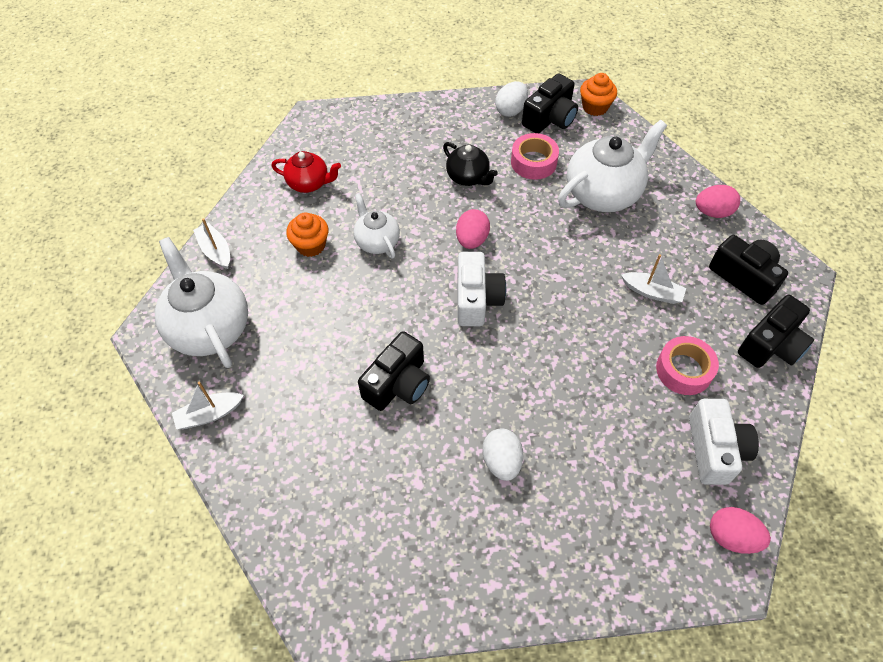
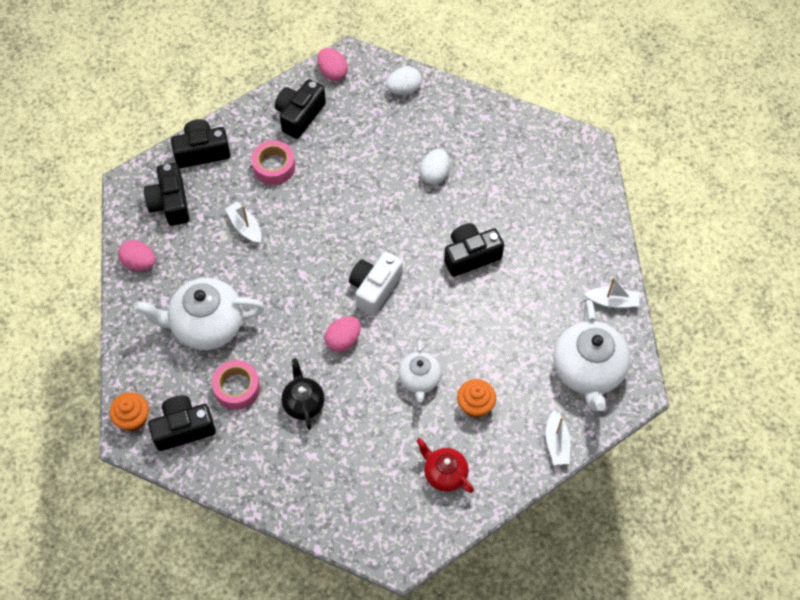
camera: 150 degrees left, 5 degrees up
white egg [495,81,528,117] -> white egg moved to [386,66,422,95]
white camera [689,399,759,485] -> black camera [275,79,326,139]

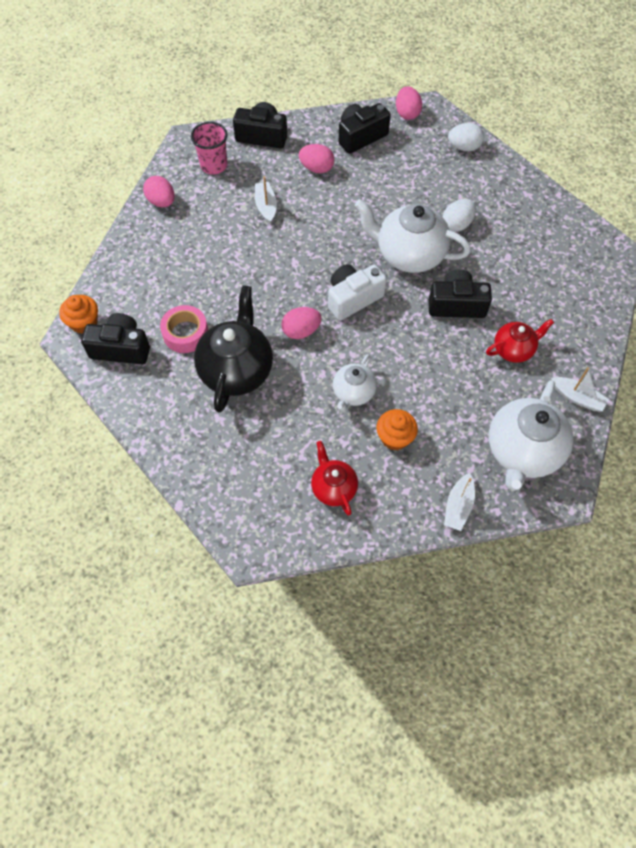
camera: 25 degrees right, 0 degrees up
white teapot [134,278,265,350] -> white teapot moved to [355,199,471,273]
black camera [144,163,190,226] -> pink cup [191,122,227,174]
pink tape [251,140,295,185] -> pink egg [299,144,335,173]
black teapot [281,358,325,430] -> black teapot [194,285,273,413], size x1.77
none -> red teapot [486,319,554,363]

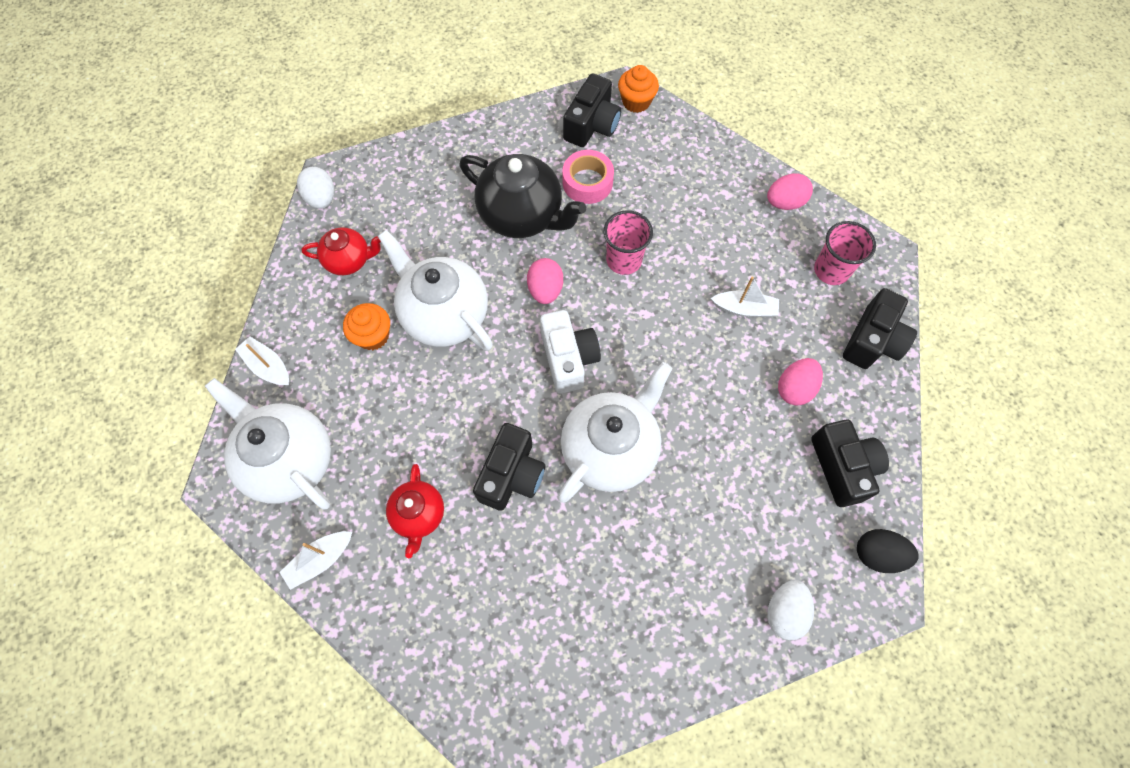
camera: 110 degrees right, 5 degrees up
white teapot [333,354,377,412] -> white teapot [378,230,493,351], size x1.77
pink egg [396,86,422,120] -> black egg [857,529,919,573]
white egg [443,199,476,232] -> white egg moved to [297,167,334,209]
none -> pink cup [603,210,653,275]

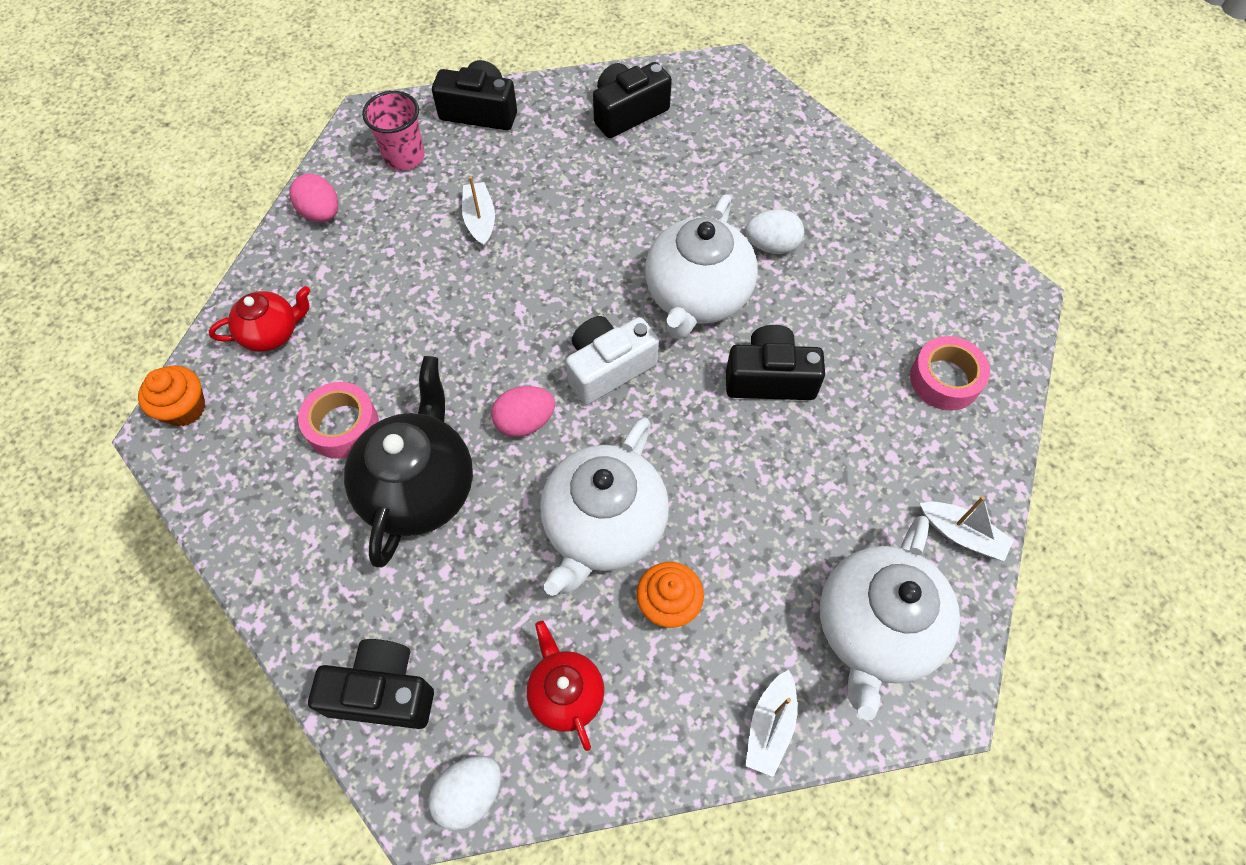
camera: 110 degrees left, 5 degrees down
red teapot [386,464,444,558] -> red teapot moved to [209,286,310,352]
white teapot [558,362,672,503] -> white teapot turned 90 degrees counterclockwise [645,194,758,339]
black camera [563,73,621,147] -> black camera moved to [308,639,434,729]
pink cup [603,210,653,275] -> none
white egg [767,580,814,640] -> white egg moved to [745,209,804,254]
pink egg [778,358,823,406] -> none
black egg [857,529,919,573] -> none
none -> pink tape [910,336,990,411]

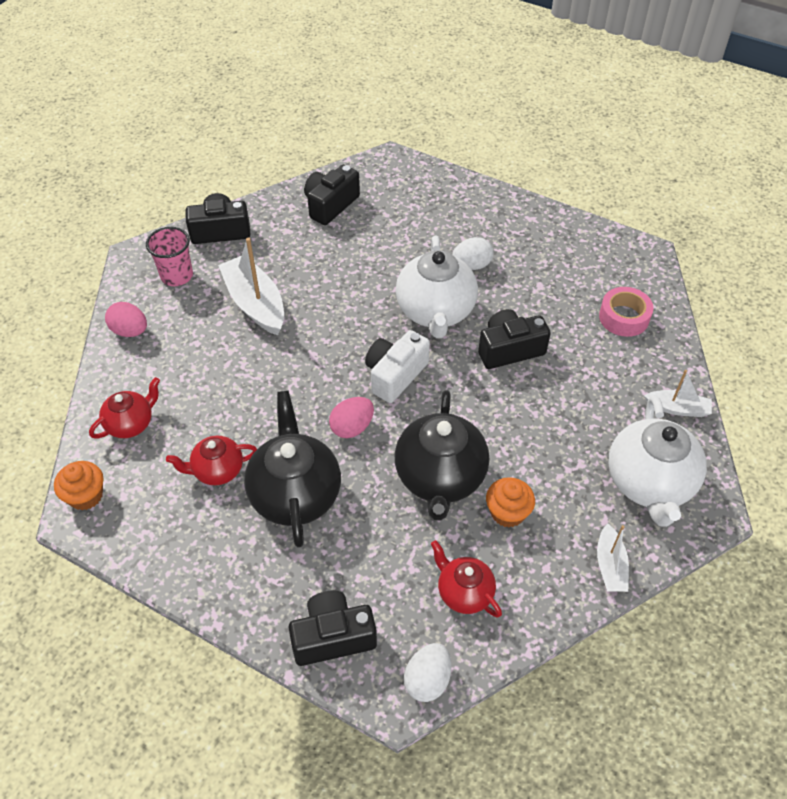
camera: 20 degrees left, 10 degrees down
pink tape [298,382,379,459] -> red teapot [166,436,257,485]
white boat [462,176,495,247] -> white boat [218,237,284,335], size x1.79
white teapot [540,417,669,596] -> black teapot [395,390,489,521]

